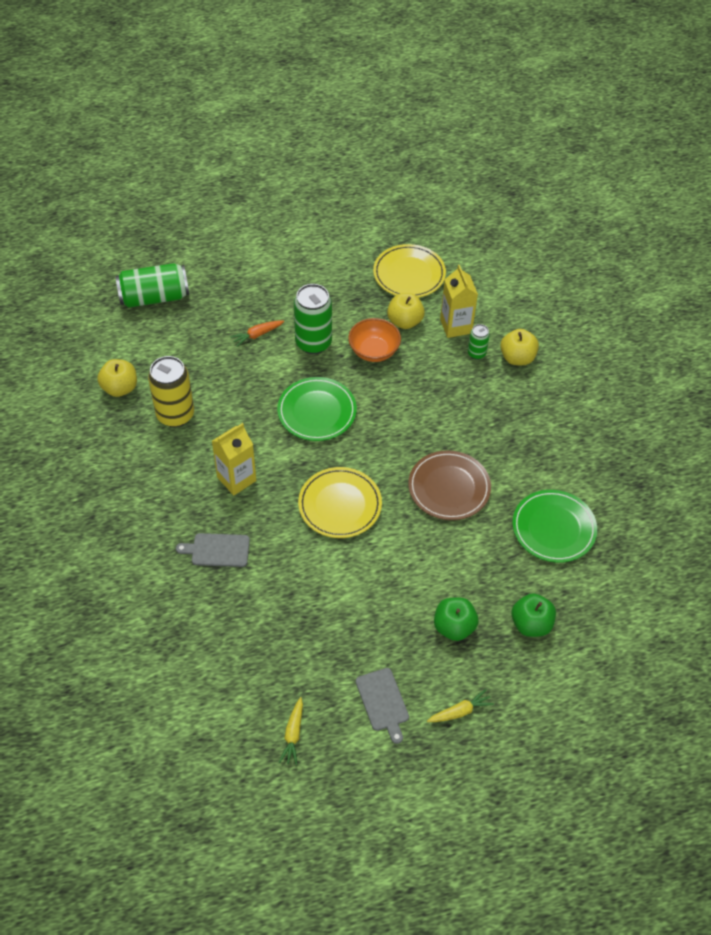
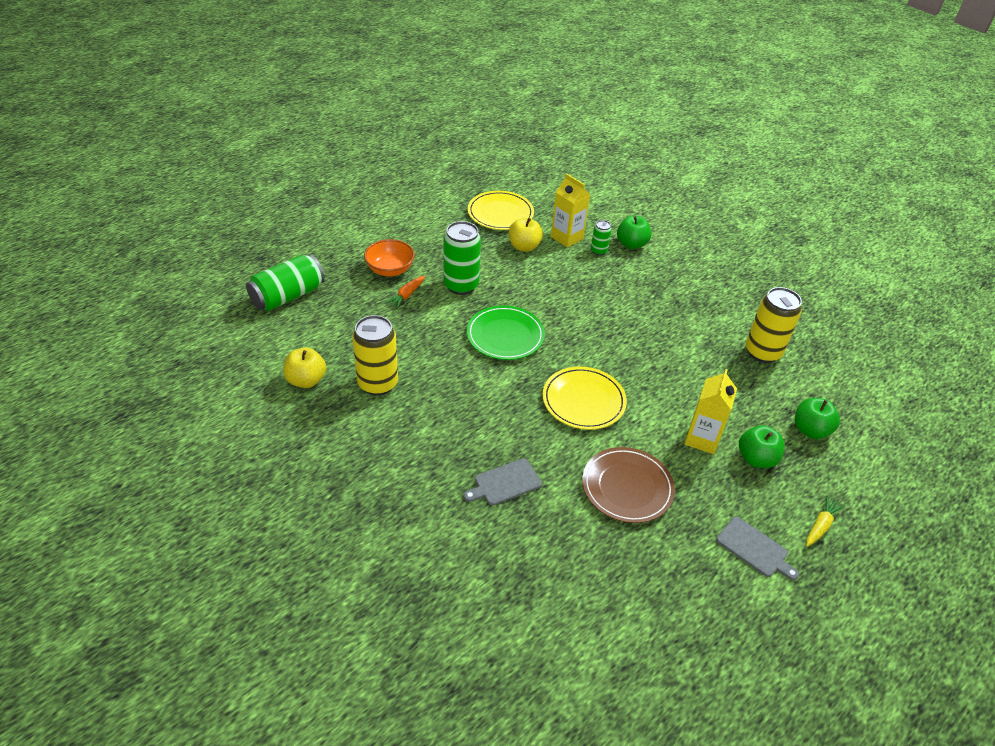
camera: 30 degrees left, 10 degrees down
yellow carton [212,423,256,495] -> yellow carton moved to [685,369,737,454]
yellow carrot [279,697,303,765] -> none
orange bowl [348,318,401,362] -> orange bowl moved to [364,239,415,276]
brown plate [408,450,491,520] -> brown plate moved to [582,447,675,523]
yellow apple [500,329,539,365] -> green apple [617,216,652,249]
green plate [512,490,597,563] -> yellow can [746,287,802,363]

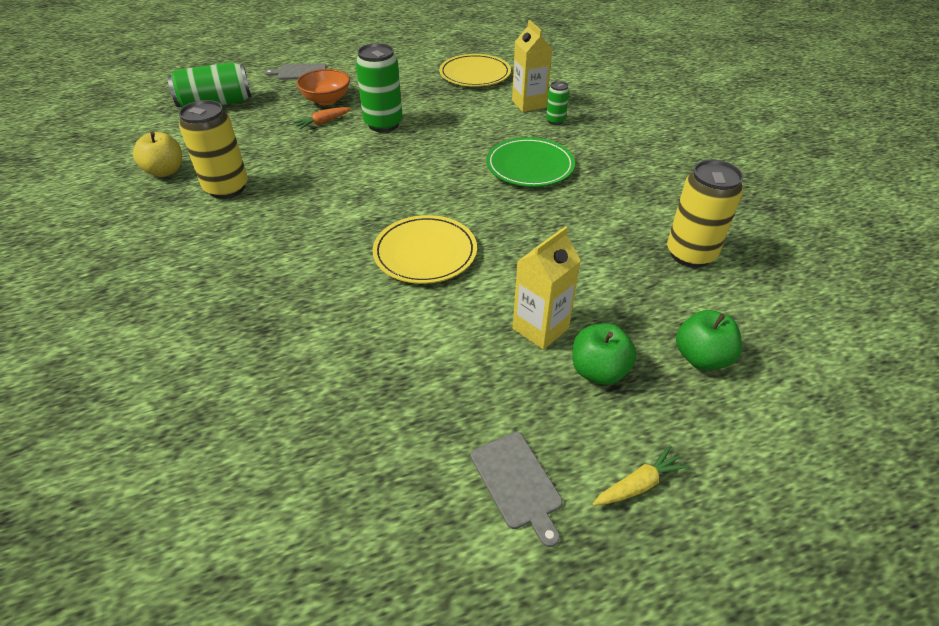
camera: 25 degrees right, 0 degrees up
grey cutting board [464,458,542,506] -> grey cutting board moved to [264,63,326,80]
green plate [466,305,545,360] -> green plate moved to [486,137,575,187]
yellow apple [509,217,543,252] -> none
brown plate [582,447,675,523] -> none
green apple [617,216,652,249] -> none

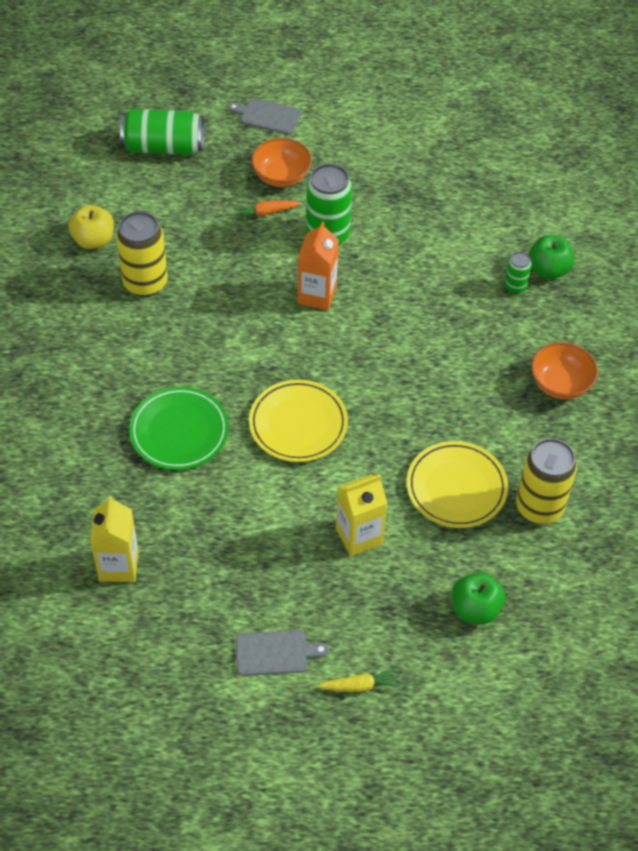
camera: 20 degrees right, 10 degrees up
yellow plate [439,54,511,87] -> yellow plate moved to [407,441,508,528]
grey cutting board [471,432,563,547] -> grey cutting board turned 90 degrees counterclockwise [236,630,328,676]
green plate [486,137,575,187] -> green plate moved to [129,387,229,470]
yellow carton [512,20,553,112] -> yellow carton moved to [90,496,139,582]
green apple [572,323,637,385] -> green apple moved to [529,235,574,279]
none -> orange carton [298,221,339,310]
none -> orange bowl [531,342,598,399]

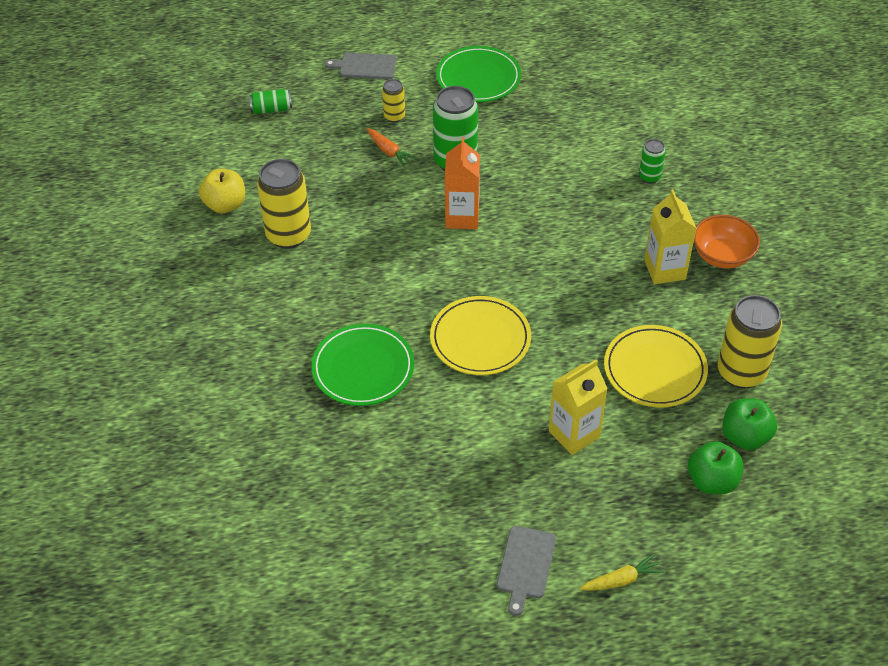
camera: 10 degrees left, 5 degrees down
yellow carton [90,496,139,582] -> yellow carton moved to [645,189,697,284]
green can [120,109,204,155] -> green can [249,89,292,114], size x0.51
orange carrot [233,200,301,221] -> orange carrot turned 105 degrees counterclockwise [367,128,417,167]
grey cutting board [236,630,328,676] -> grey cutting board turned 120 degrees clockwise [497,526,556,616]
orange bowl [251,138,312,187] -> yellow can [382,79,405,123]
green apple [529,235,574,279] -> green apple moved to [723,398,777,450]
none -> green plate [436,46,521,102]

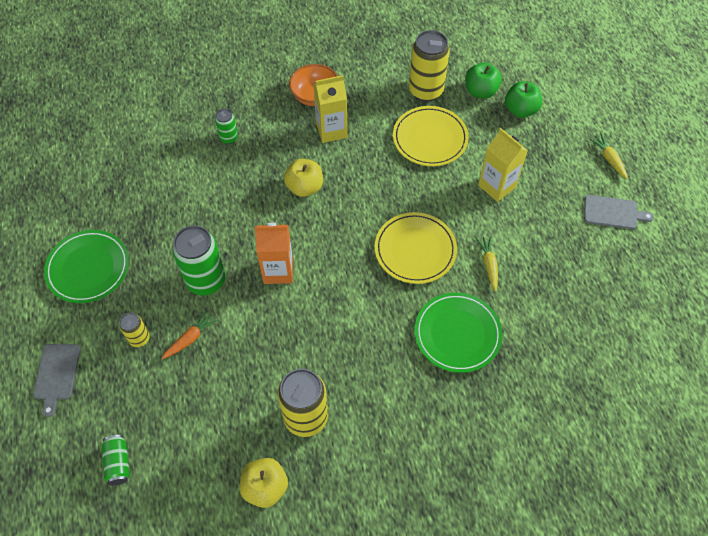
camera: 95 degrees left, 10 degrees up
none -> yellow apple [284,159,323,197]
none -> yellow carrot [476,236,498,292]

